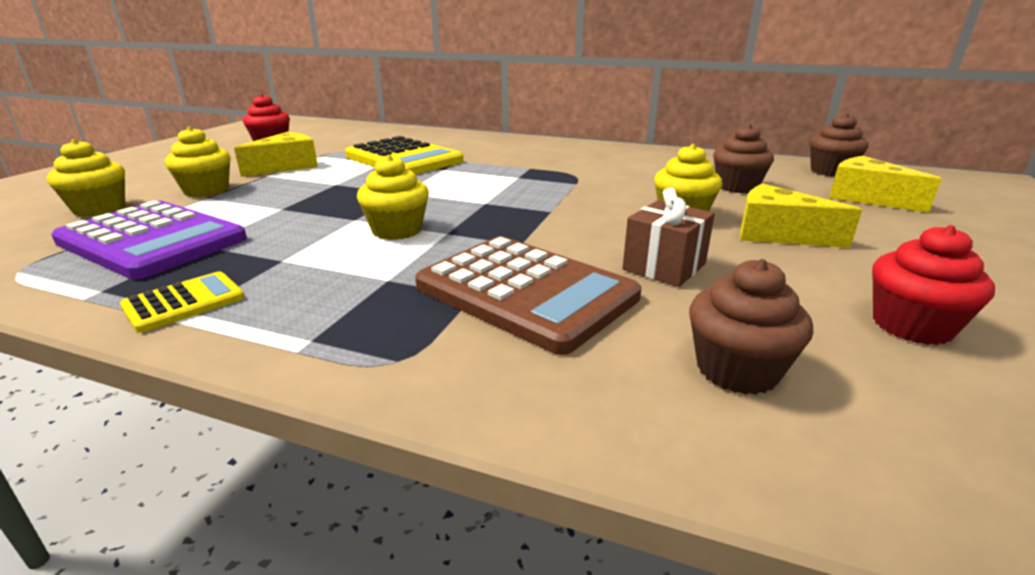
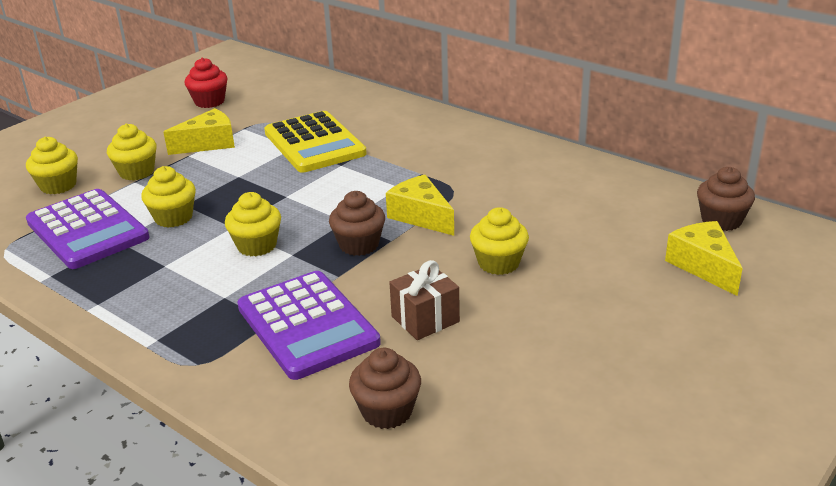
camera: 20 degrees right, 5 degrees up
yellow calculator [120,271,245,333] -> none
brown calculator [415,236,641,355] -> purple calculator [237,271,381,380]
brown cupcake [713,124,774,193] -> brown cupcake moved to [329,191,385,256]
yellow cheese [740,183,862,248] -> yellow cheese moved to [386,175,454,236]
red cupcake [872,225,995,345] -> none
none -> yellow cupcake [141,166,196,228]

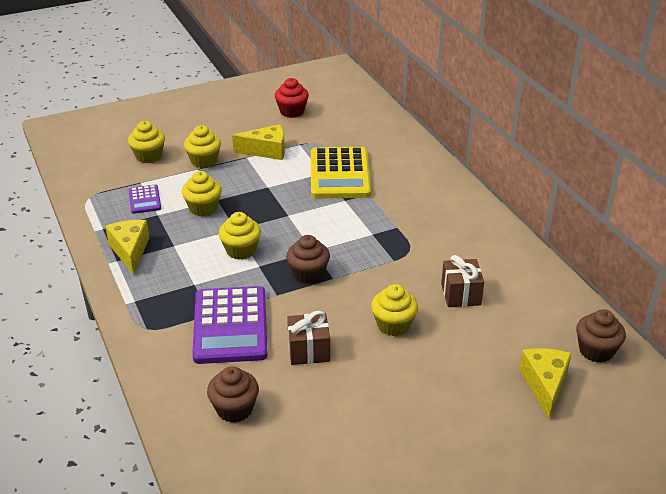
camera: 25 degrees right, 5 degrees up
purple calculator [26,189,149,269] -> purple calculator [129,185,161,214], size x0.49
yellow cheese [386,175,454,236] -> yellow cheese moved to [105,220,149,275]
none -> brown gift [441,255,484,307]

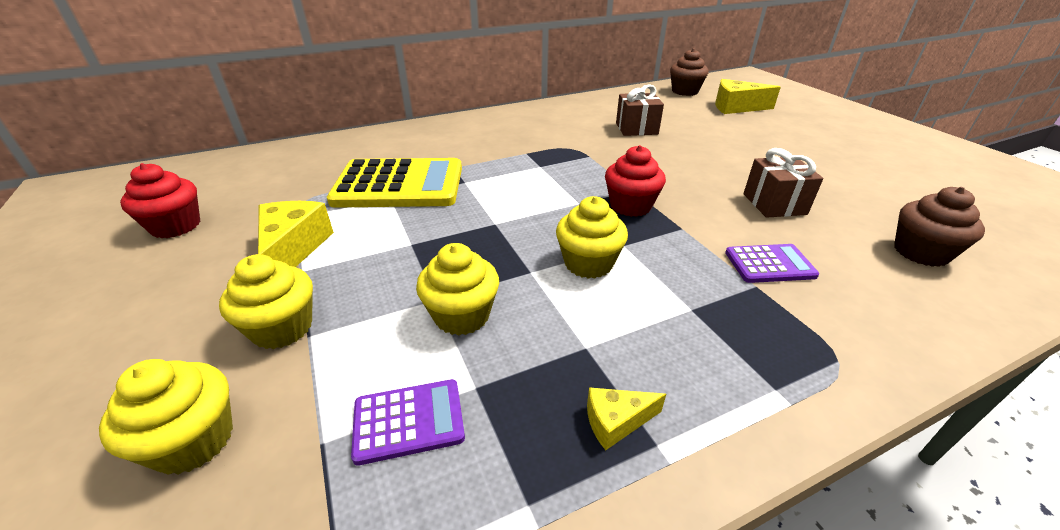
camera: 90 degrees left, 0 degrees up
yellow cheese [105,220,149,275] -> yellow cheese [587,387,666,450], size x0.55
purple calculator [192,286,268,364] -> purple calculator [725,244,819,283], size x0.49
brown cupcake [286,235,330,284] -> red cupcake [605,145,666,217]
yellow cupcake [371,284,418,336] -> none

